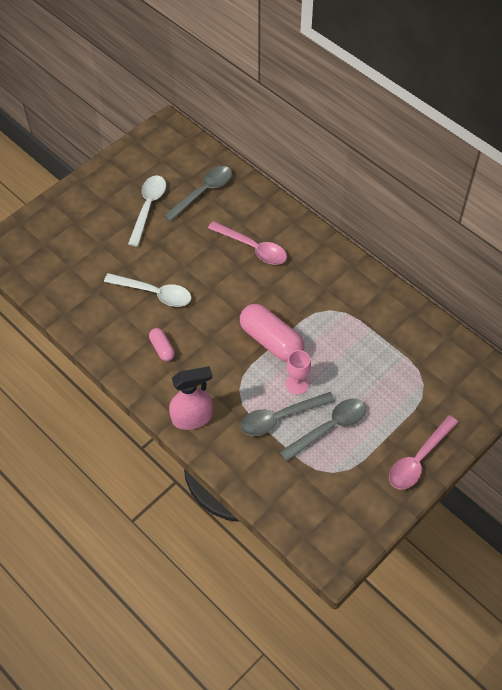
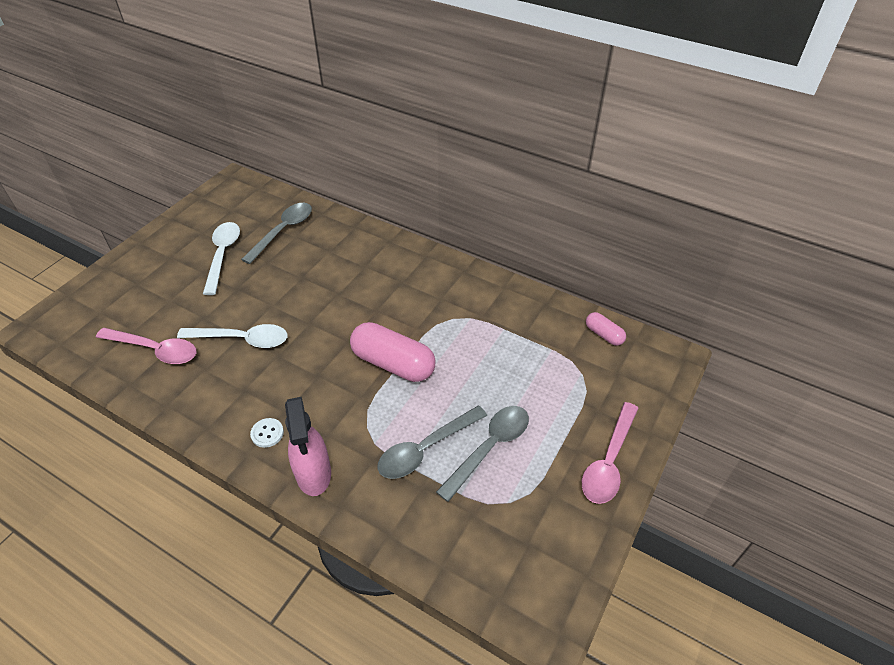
camera: 15 degrees left, 10 degrees down
pink capsule [149,328,175,361] -> pink capsule moved to [586,312,626,346]
pink spray bottle [169,366,213,430] -> pink spray bottle turned 105 degrees clockwise [285,397,331,496]
pink spoon [208,221,287,265] -> pink spoon moved to [96,328,197,364]
pink goblet [286,350,311,394] -> none
none -> white button [250,418,284,448]

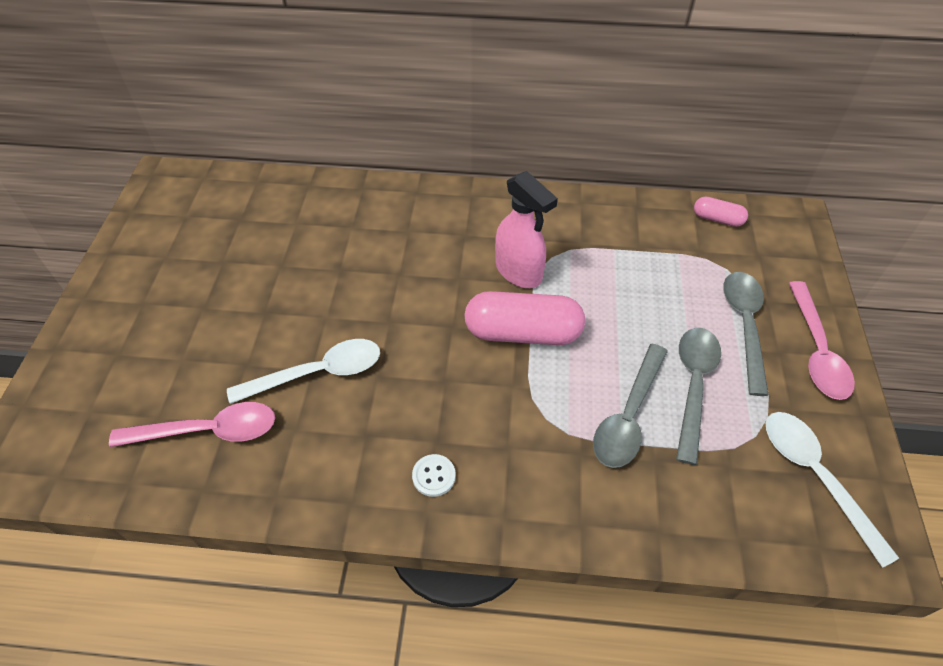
camera: 25 degrees left, 5 degrees up
white spoon [203,222,240,295] -> white spoon moved to [766,412,899,568]
grey spoon [241,203,312,264] -> grey spoon moved to [723,272,769,396]
pink spray bottle [285,397,331,496] -> pink spray bottle moved to [495,171,558,288]

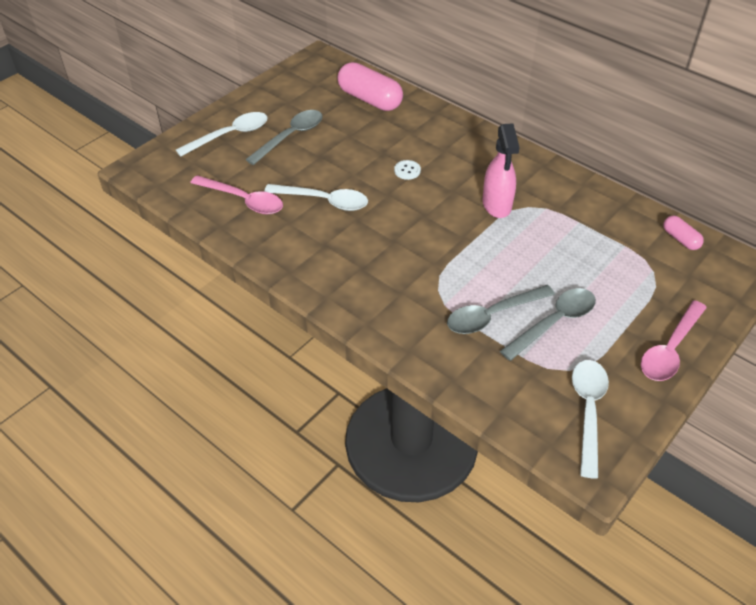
camera: 35 degrees right, 5 degrees down
white button [412,454,456,497] -> white button moved to [394,160,421,180]
pink capsule [464,291,585,345] -> pink capsule moved to [338,62,403,111]
grey spoon [723,272,769,396] -> grey spoon moved to [245,110,323,165]
none -> white spoon [176,112,268,157]

